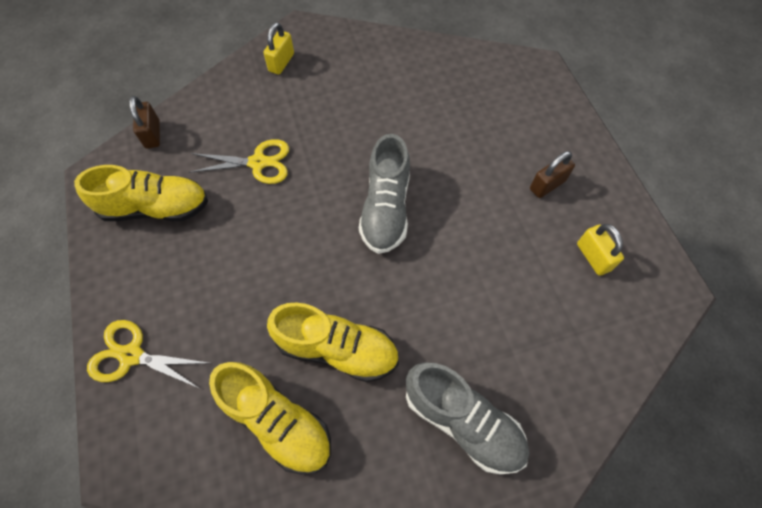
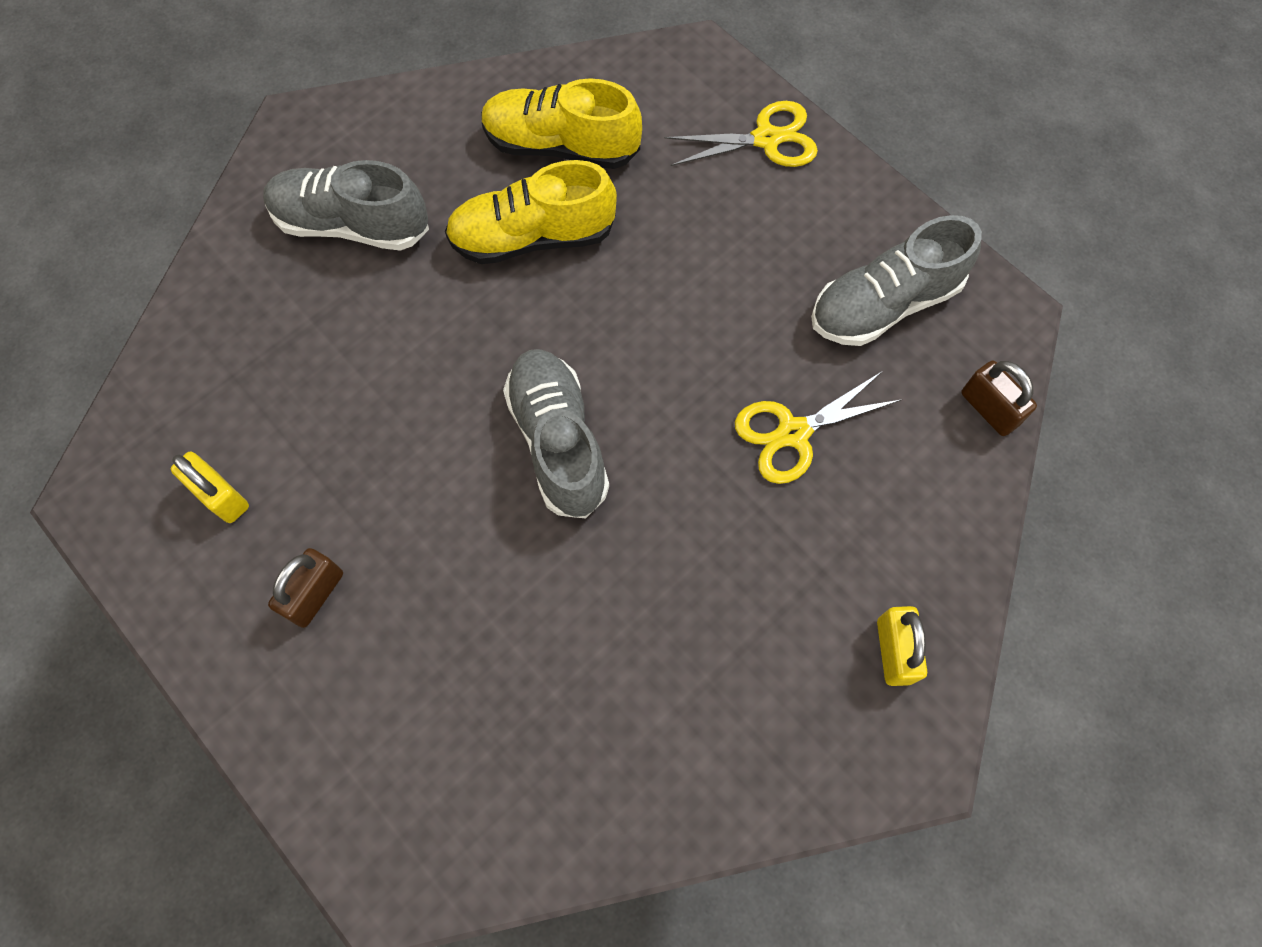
camera: 155 degrees right, 5 degrees up
yellow shoe [74,165,208,221] -> grey shoe [811,215,982,346]

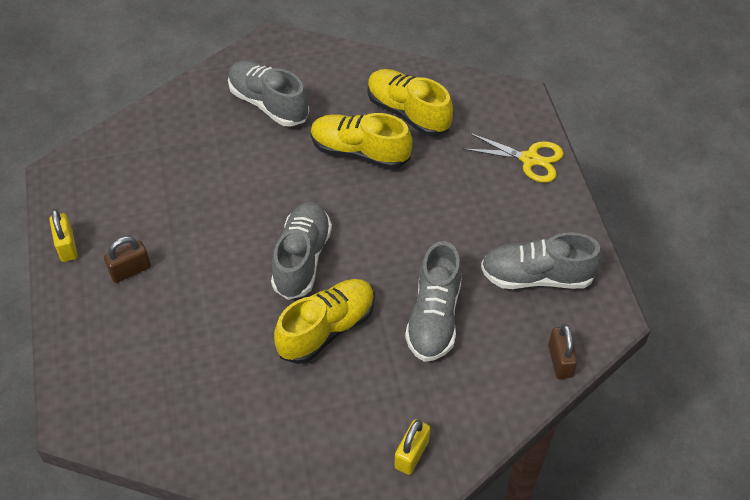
camera: 30 degrees right, 15 degrees down
yellow padlock [171,452,249,523] -> yellow padlock moved to [50,209,77,262]
yellow scissors [735,372,903,484] -> grey shoe [405,241,462,362]
none -> yellow shoe [274,279,375,364]

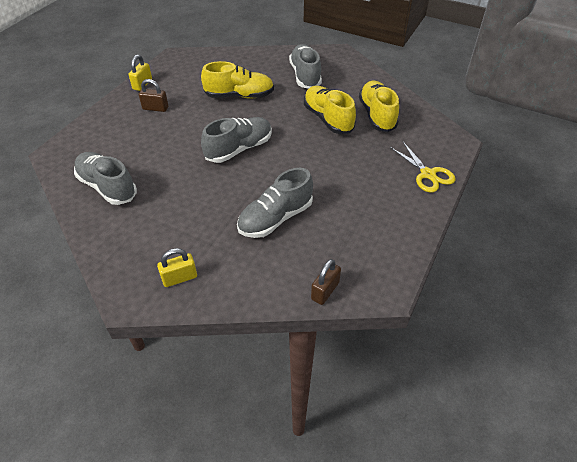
camera: 40 degrees right, 5 degrees down
yellow shoe [274,279,375,364] -> yellow shoe moved to [201,61,274,98]
grey shoe [481,232,602,289] -> grey shoe moved to [74,152,137,205]

